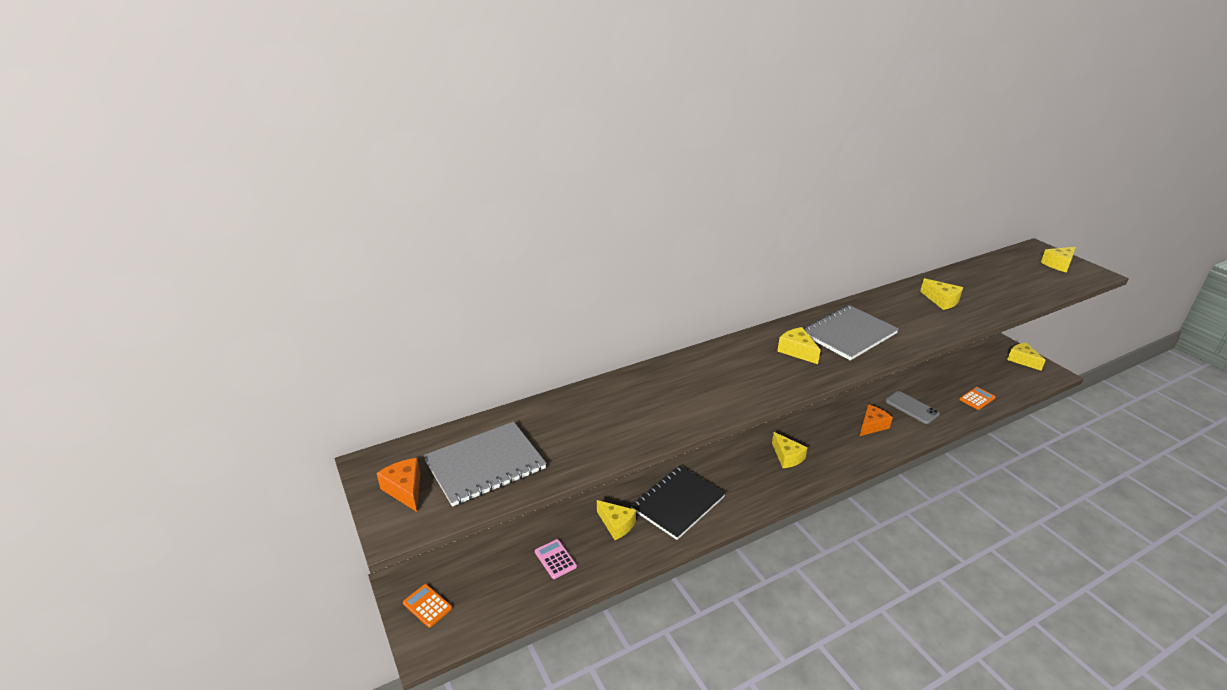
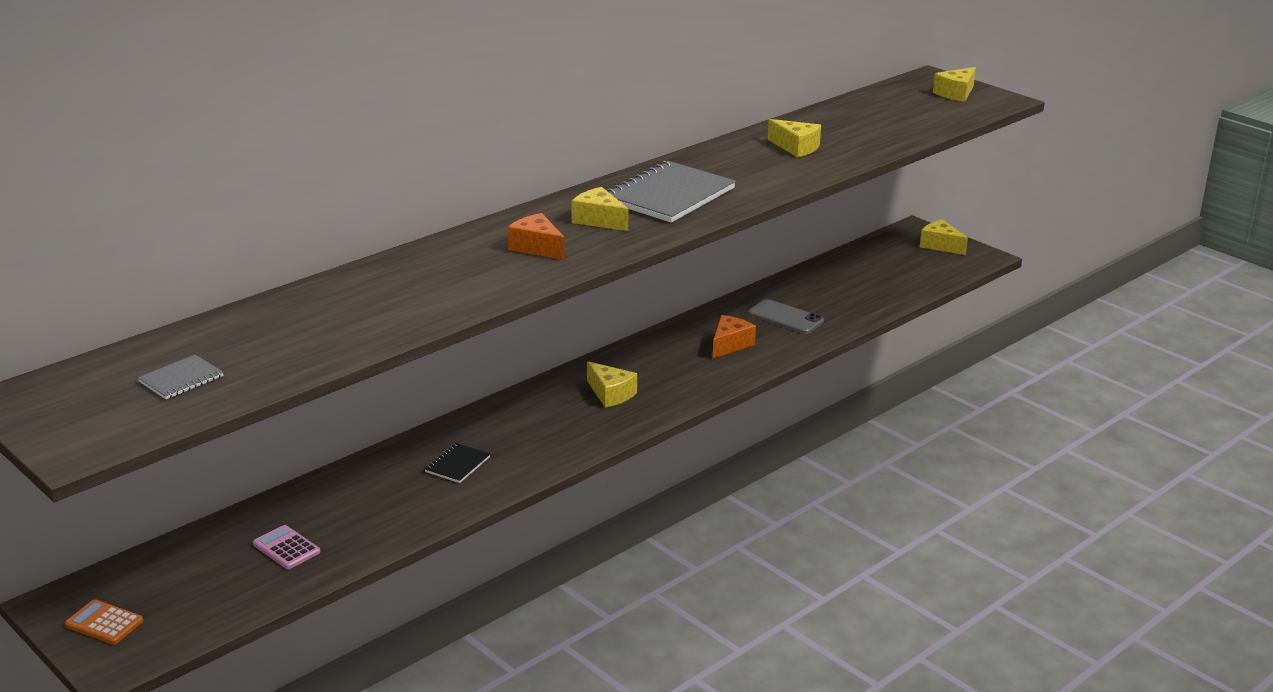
camera: 15 degrees left, 5 degrees down
orange cheese [377,458,420,512] -> orange cheese moved to [507,213,565,260]
grey notebook [423,421,547,507] -> grey notebook [138,355,224,399], size x0.48
yellow cheese [597,500,636,540] -> none
black notebook [631,465,726,540] -> black notebook [425,443,490,483], size x0.48
orange calculator [959,387,996,410] -> none

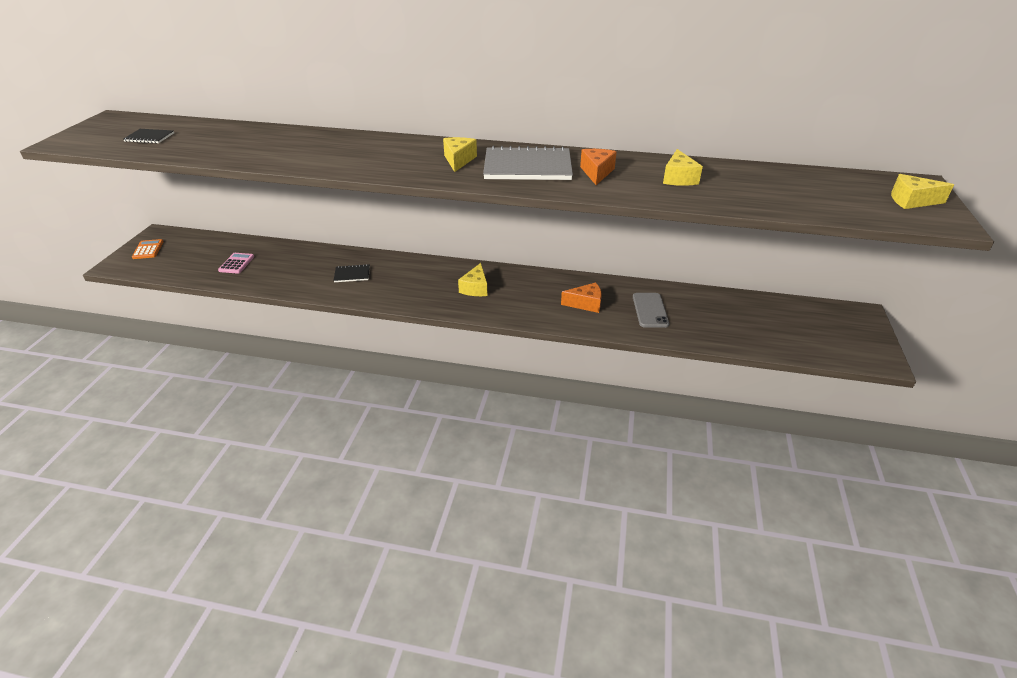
camera: 55 degrees right, 10 degrees up
grey notebook [138,355,224,399] -> black notebook [123,129,174,144]
orange cheese [507,213,565,260] -> orange cheese moved to [580,149,617,185]
yellow cheese [920,220,968,255] -> none

